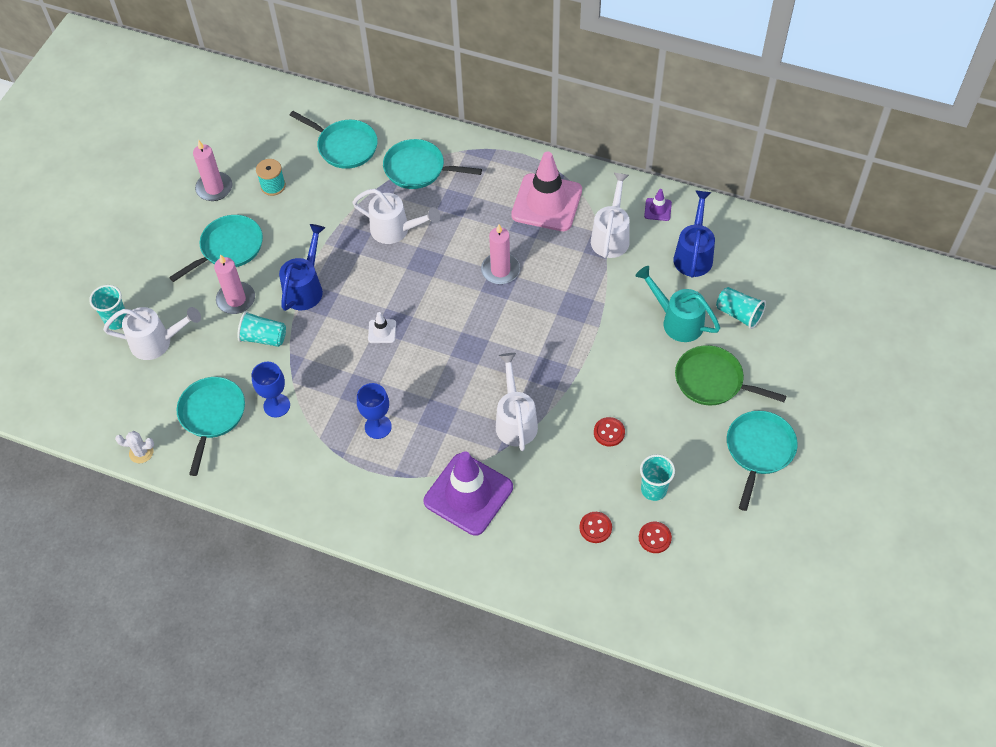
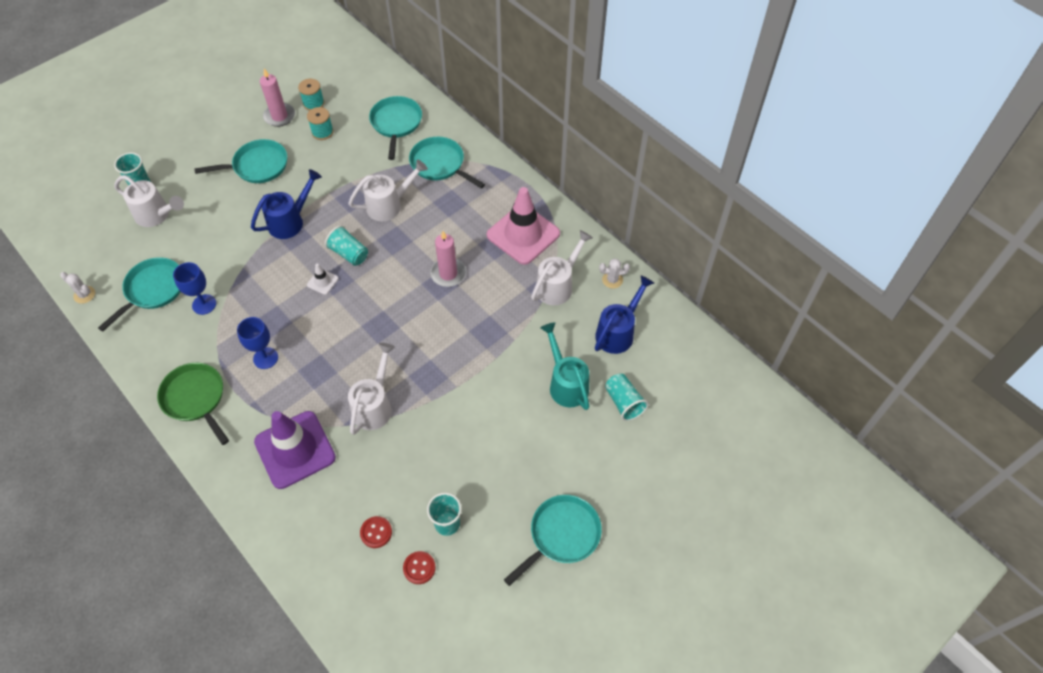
camera: 25 degrees right, 0 degrees up
pink candle [214,254,255,314] -> none
turquoise cup [237,311,286,347] -> turquoise cup moved to [325,225,368,266]
turquoise pan [289,111,378,169] -> turquoise pan turned 150 degrees counterclockwise [369,96,422,160]
white watering can [352,189,440,244] -> white watering can turned 75 degrees counterclockwise [348,160,428,221]
red button [594,417,625,446] -> none
purple traffic cone [644,189,672,221] -> white cactus [599,258,630,289]
green pan [675,345,787,405] -> green pan moved to [157,363,229,445]
none -> turquoise spool [298,79,324,111]

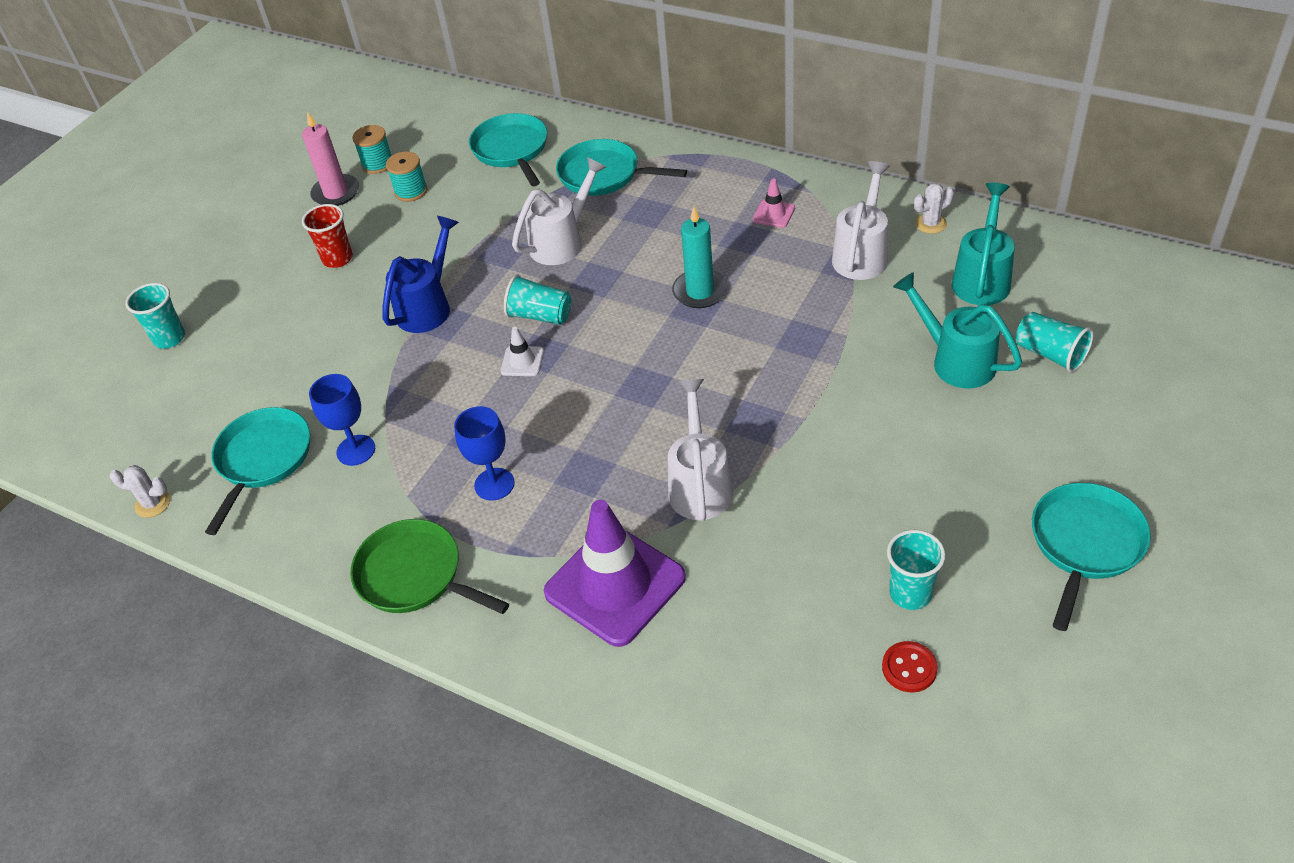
camera: 15 degrees left, 10 degrees down
white watering can [115,175,184,227] -> none
turquoise pan [194,139,287,183] -> red cup [302,204,353,268]
red button [360,516,392,548] -> none
pink candle [430,231,466,287] -> turquoise candle [672,207,728,308]
pink traffic cone [487,187,560,265] -> pink traffic cone [753,178,795,228], size x0.42
blue watering can [595,275,654,354] -> turquoise watering can [952,183,1015,305]

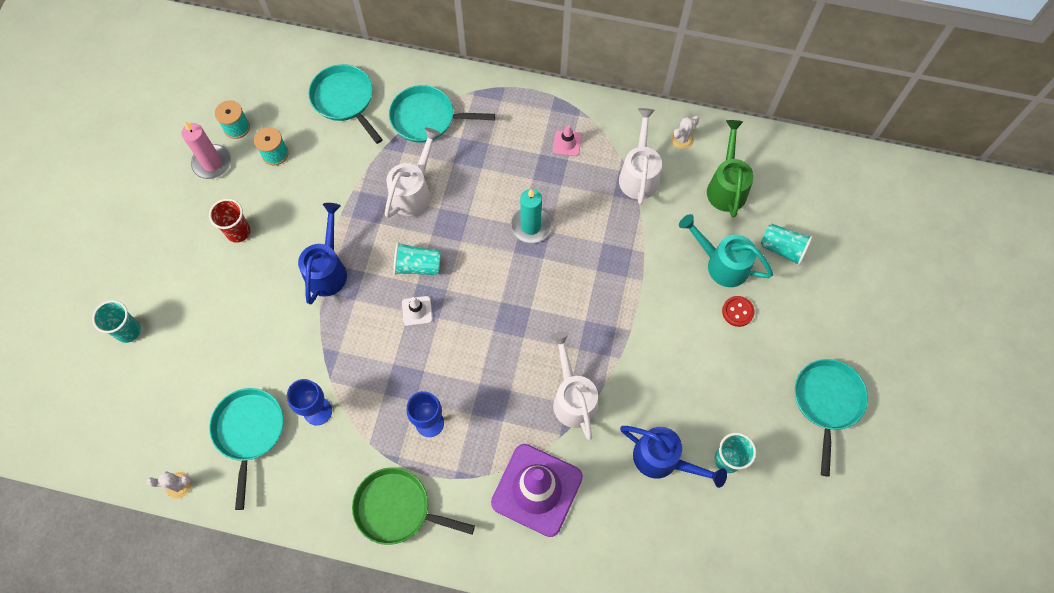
camera: 20 degrees left, 20 degrees up
red button [882,641,938,692] -> red button moved to [722,296,755,327]
turquoise watering can [952,183,1015,305] -> green watering can [707,120,754,217]
none -> blue watering can [620,426,727,488]

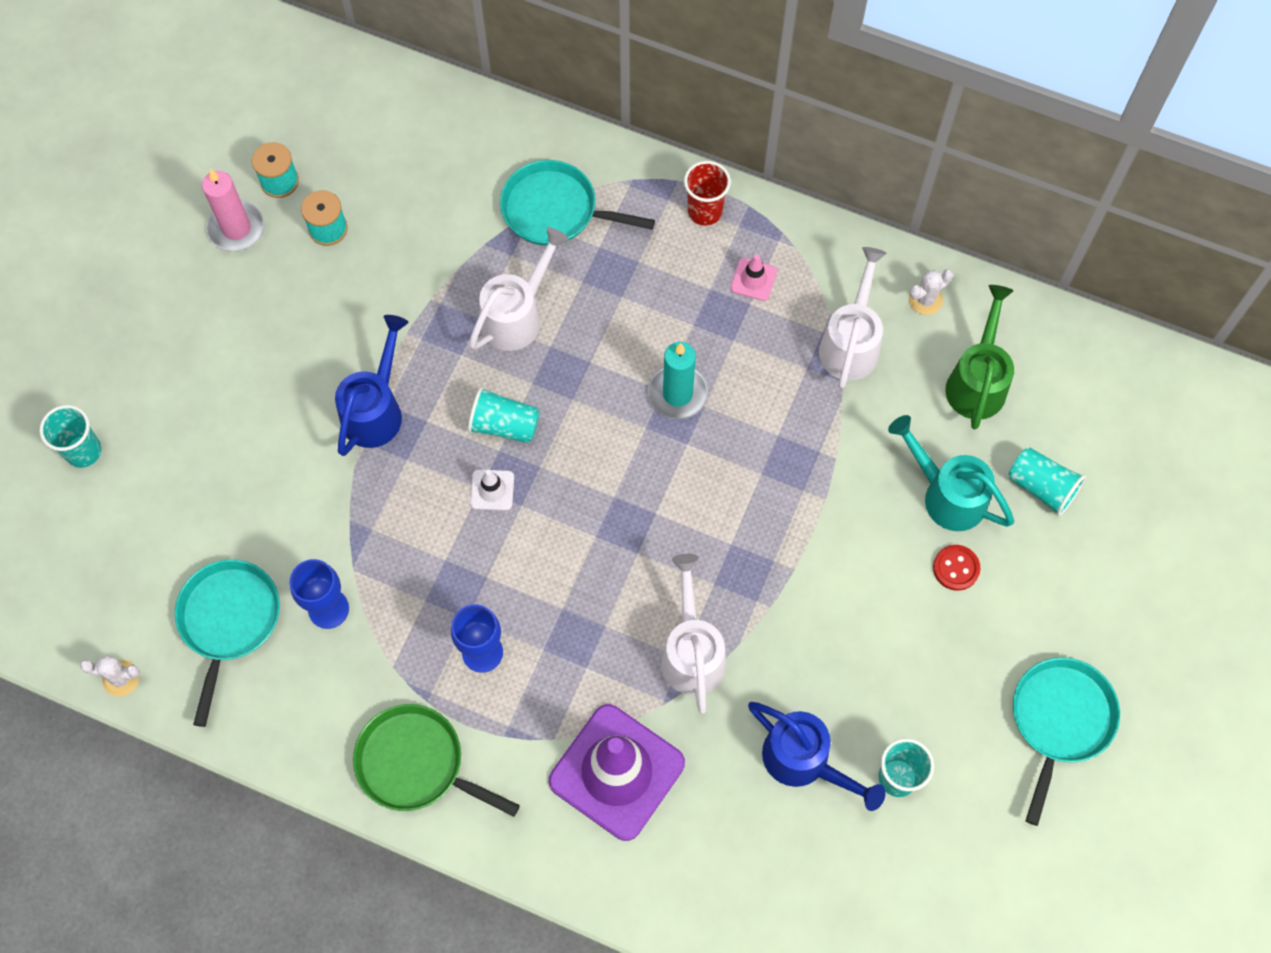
camera: 10 degrees right, 0 degrees up
red cup [209,199,251,243] -> red cup moved to [684,161,731,226]
turquoise pan [308,64,383,144] -> none

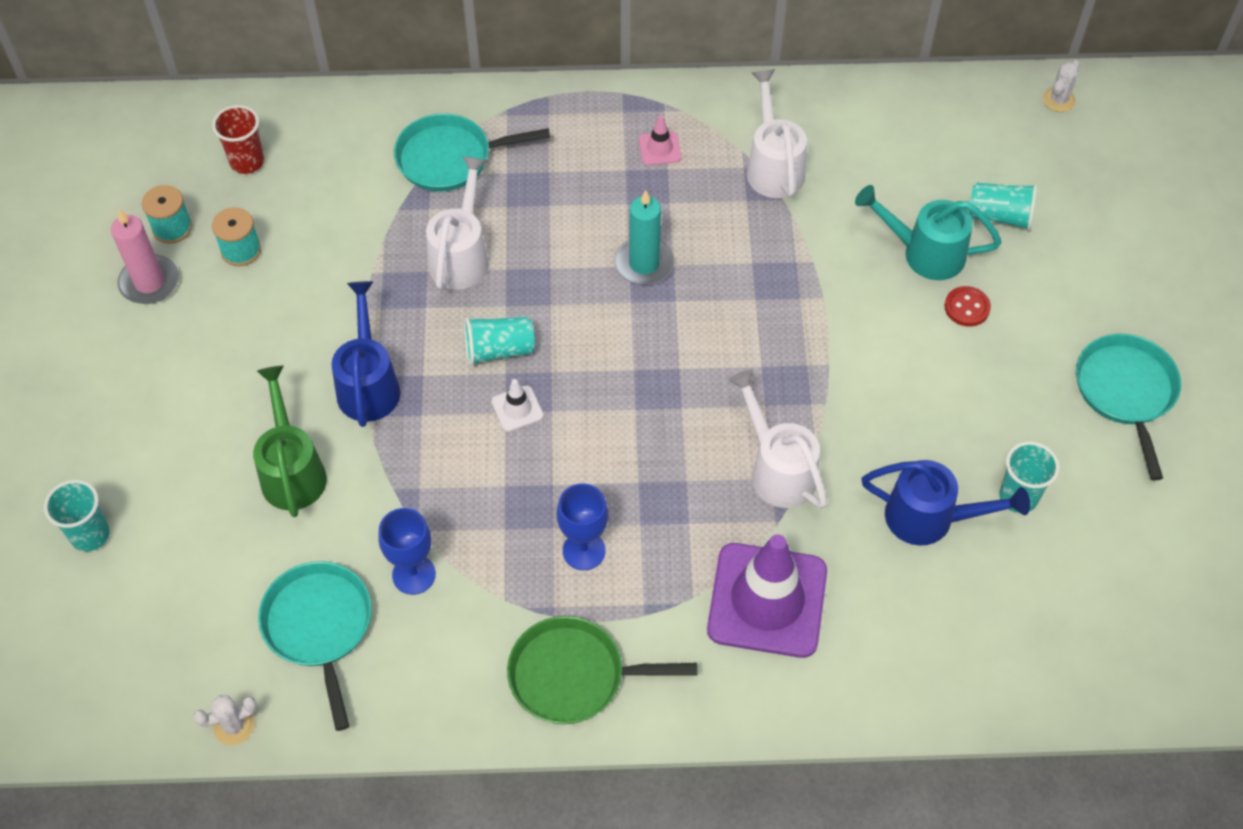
camera: 25 degrees left, 10 degrees down
red cup [684,161,731,226] -> red cup moved to [212,105,264,174]
white cactus [909,270,953,315] -> white cactus moved to [1043,60,1080,112]
green watering can [946,285,1014,429] -> green watering can moved to [253,366,327,517]

